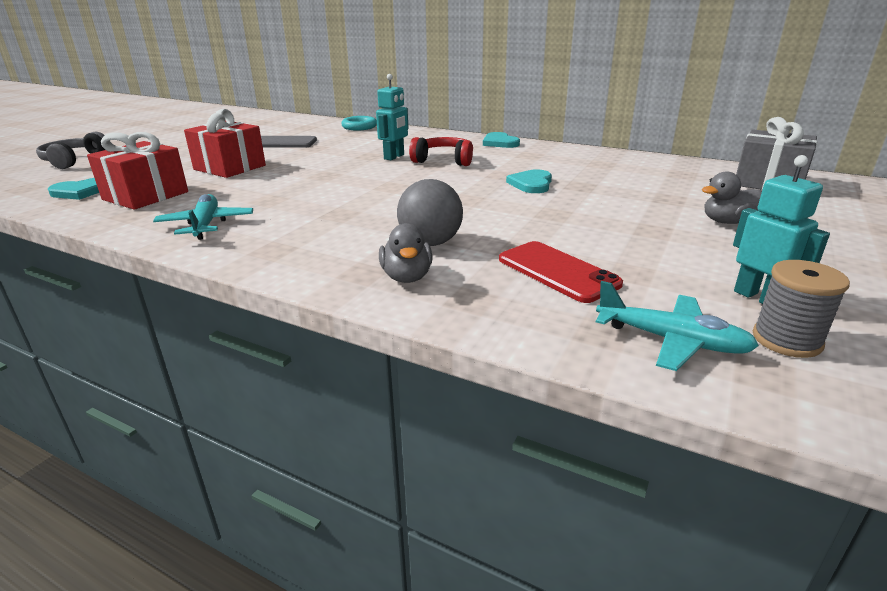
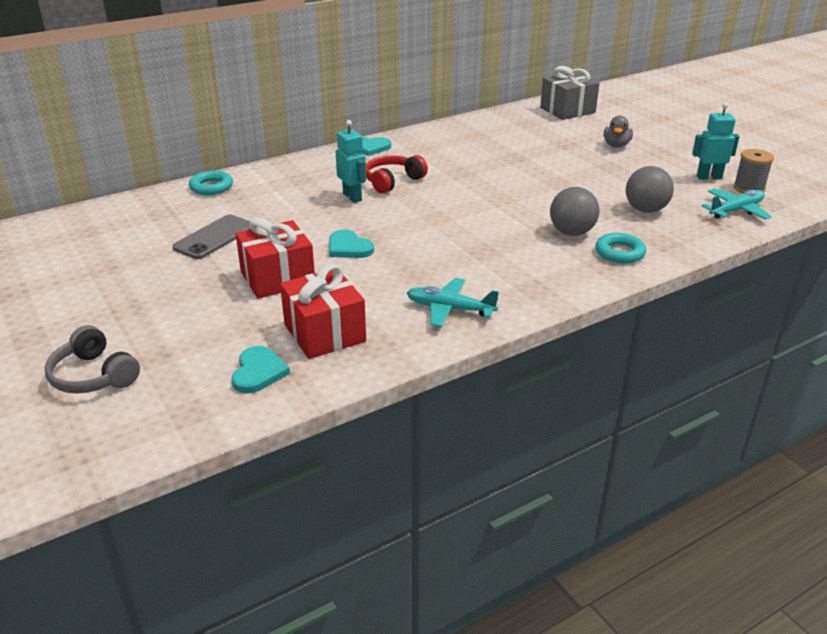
camera: 60 degrees left, 5 degrees up
grey duck [379,223,433,283] -> turquoise ring [595,233,646,264]
red phone [499,241,623,303] -> grey ball [626,166,674,213]
turquoise heart [506,169,552,193] -> turquoise heart moved to [329,229,374,258]

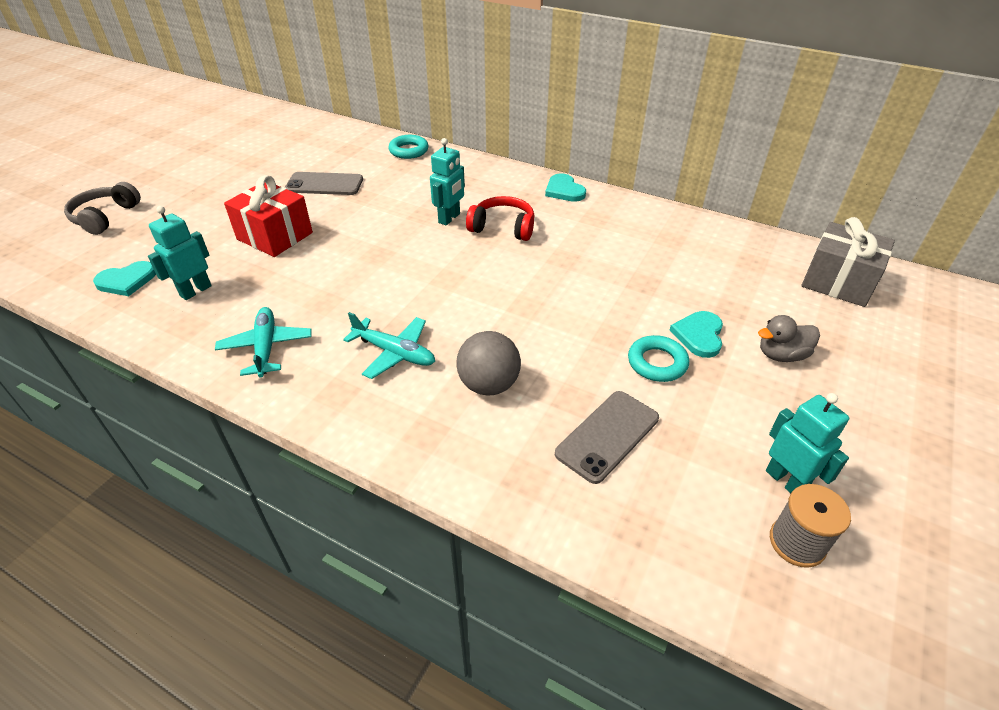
camera: 60 degrees right, 10 degrees up
red gift [280,264,366,359] -> turquoise robot [148,206,212,300]
turquoise heart [329,229,374,258] -> turquoise heart moved to [670,311,723,358]
turquoise ring [595,233,646,264] -> turquoise ring moved to [628,335,689,382]
grey ball [626,166,674,213] -> grey phone [555,391,659,484]
turquoise plane [701,189,772,220] -> turquoise plane moved to [343,312,435,379]

